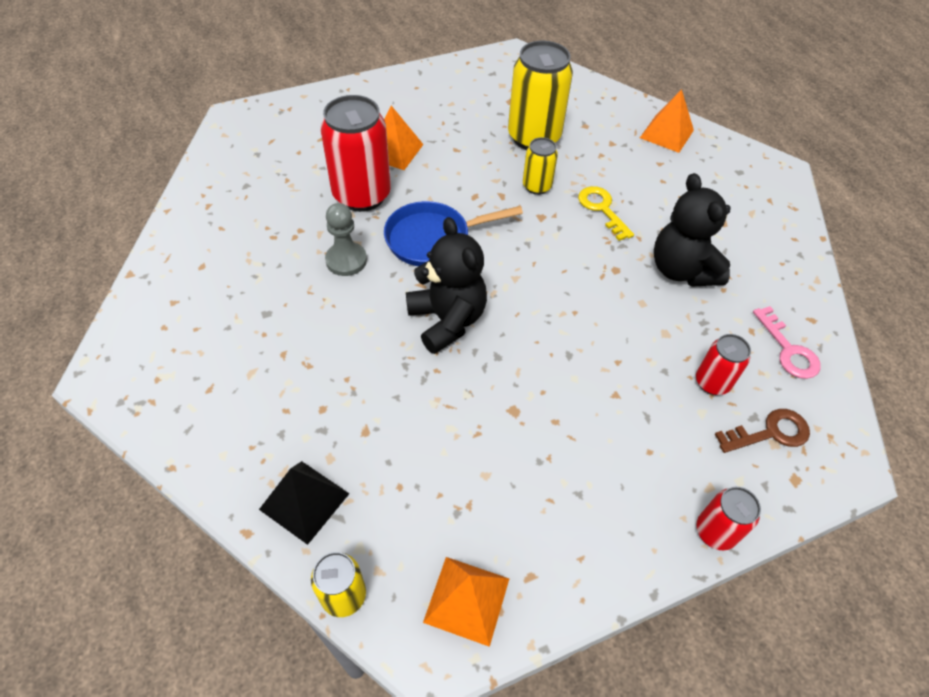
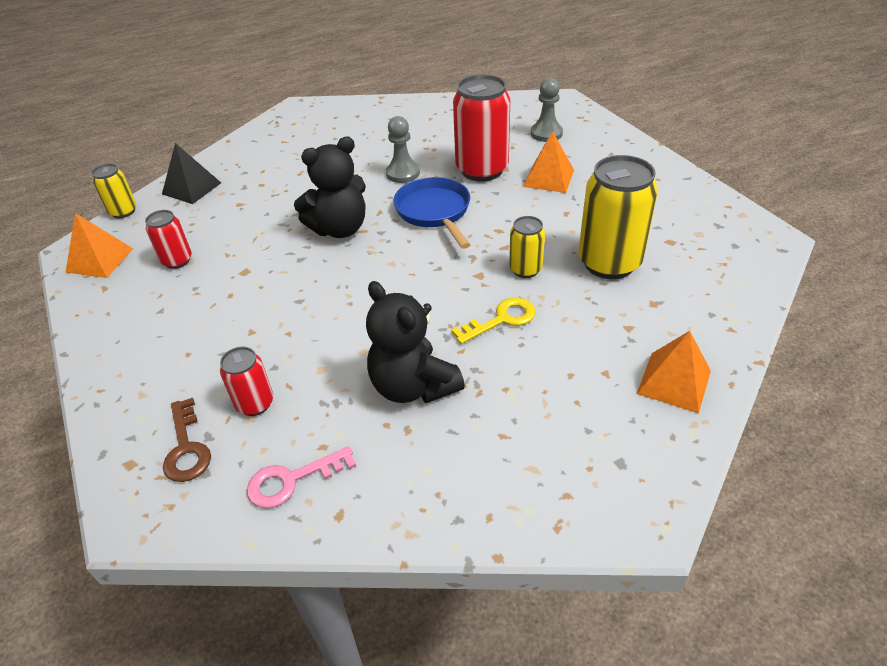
camera: 90 degrees right, 10 degrees down
black teddy bear [654,173,731,287] -> black teddy bear turned 105 degrees counterclockwise [366,281,465,403]
red can [696,487,761,550] -> red can moved to [145,210,192,269]
none -> grey pawn [531,78,563,142]

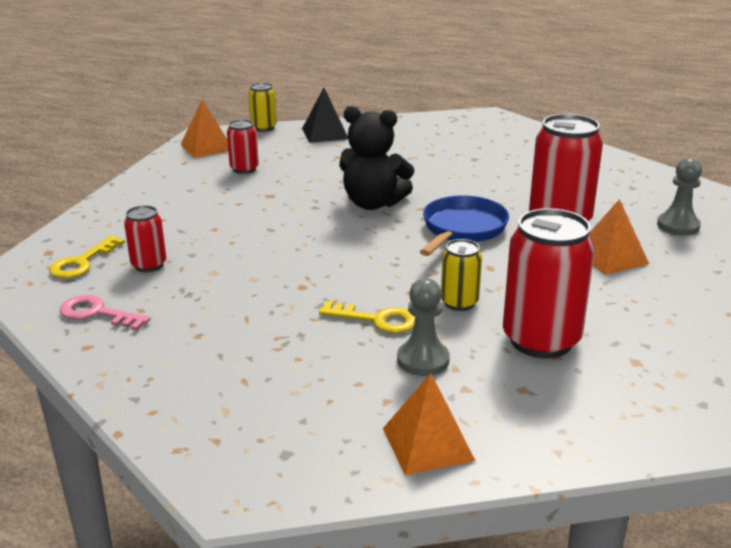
camera: 45 degrees right, 15 degrees down
brown key [163,398,211,482] -> yellow key [49,236,125,279]
black teddy bear [366,281,465,403] -> none
grey pawn [386,116,420,183] -> grey pawn moved to [397,278,450,376]
yellow can [578,155,658,279] -> red can [503,208,595,358]

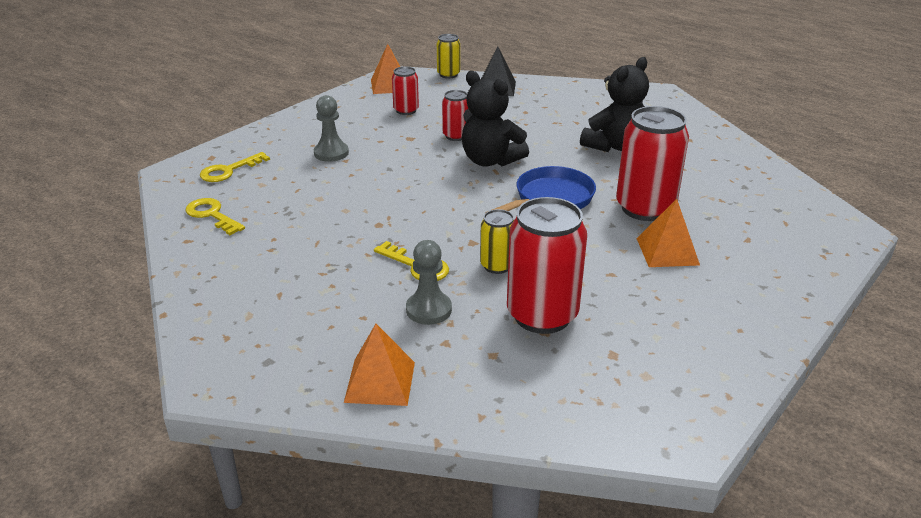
camera: 20 degrees right, 5 degrees up
pink key [60,295,151,331] -> yellow key [185,198,245,235]
red can [124,205,166,272] -> red can moved to [442,90,468,141]
grey pawn [657,158,702,236] -> grey pawn moved to [314,95,349,162]
none -> black teddy bear [580,57,649,152]

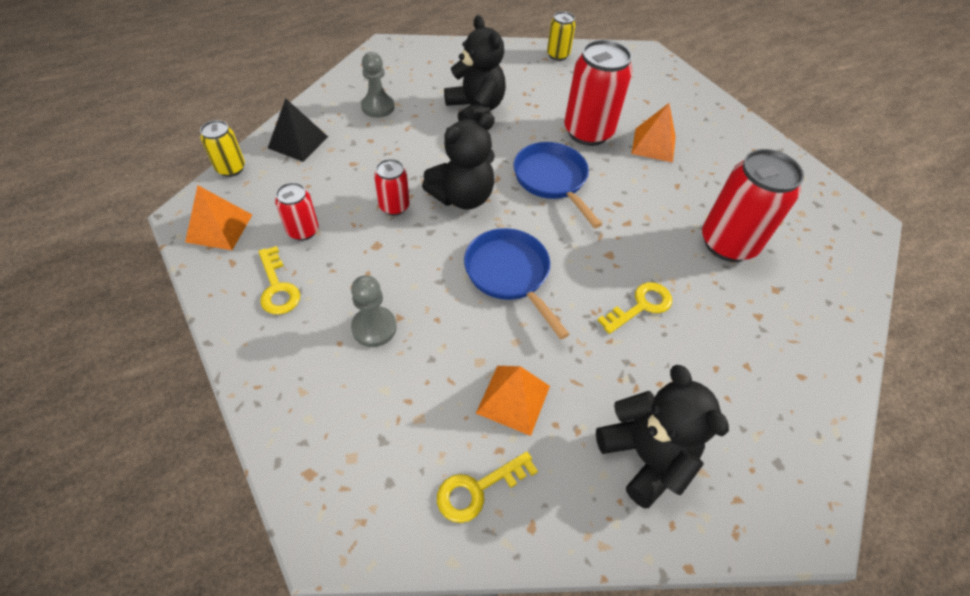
camera: 75 degrees left, 20 degrees up
yellow key [200,152,270,182] -> yellow key moved to [258,246,300,315]
orange pyramid [344,324,415,406] -> orange pyramid moved to [476,366,550,436]
grey pawn [406,240,452,325] -> grey pawn moved to [361,52,394,118]
yellow can [480,209,514,274] -> yellow can moved to [547,11,576,61]
none -> blue pan [464,228,569,339]
none -> black teddy bear [596,365,729,508]

